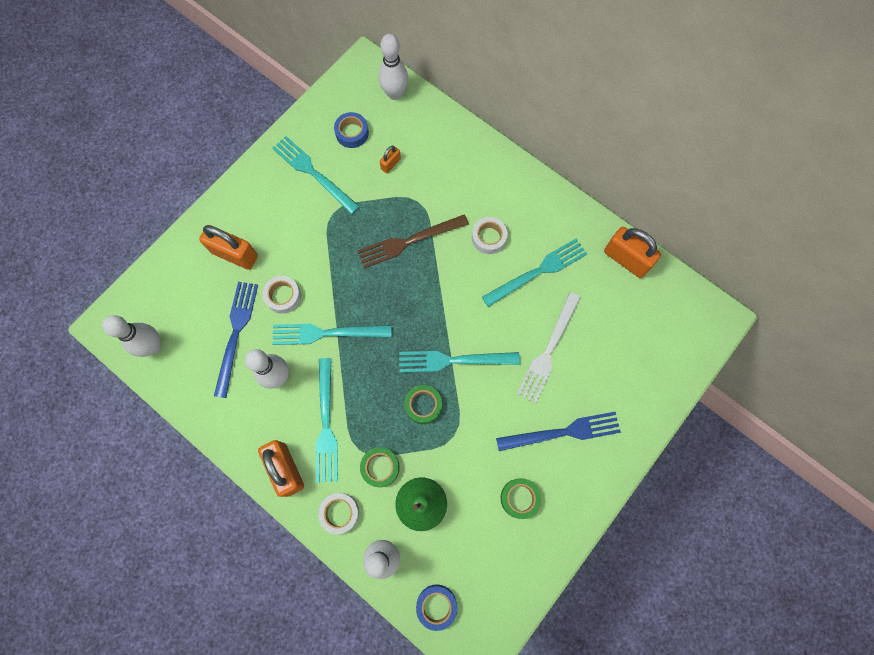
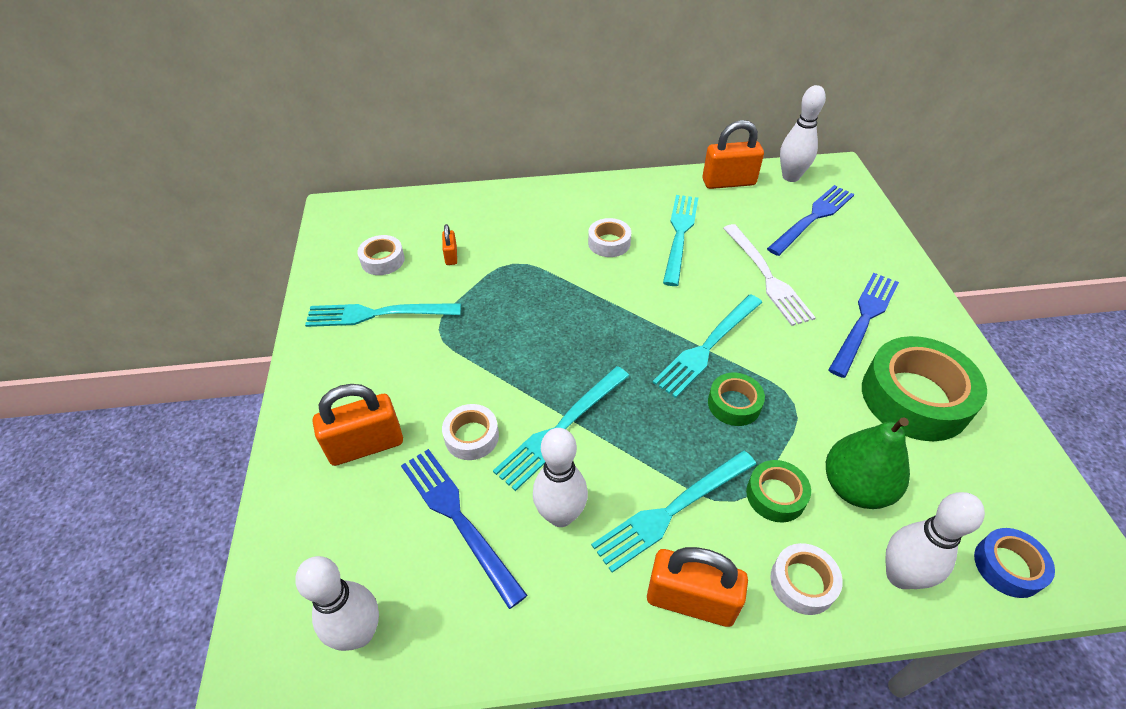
camera: 45 degrees left, 25 degrees down
turquoise fork [315,358,338,483] -> turquoise fork turned 105 degrees clockwise [591,450,756,573]
blue tape [334,112,369,148] -> white tape [357,235,405,275]
brown fork [357,214,469,268] -> none
white bowling pin [378,34,408,100] -> white bowling pin moved to [780,85,826,182]
green tape [501,478,541,519] -> green tape [862,336,987,441], size x1.96
none -> blue fork [767,185,854,256]

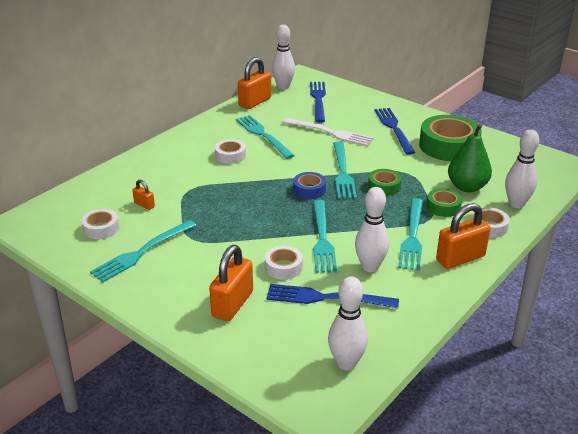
camera: 45 degrees left, 15 degrees down
blue tape [974,528,1055,598] -> blue tape moved to [293,172,326,199]

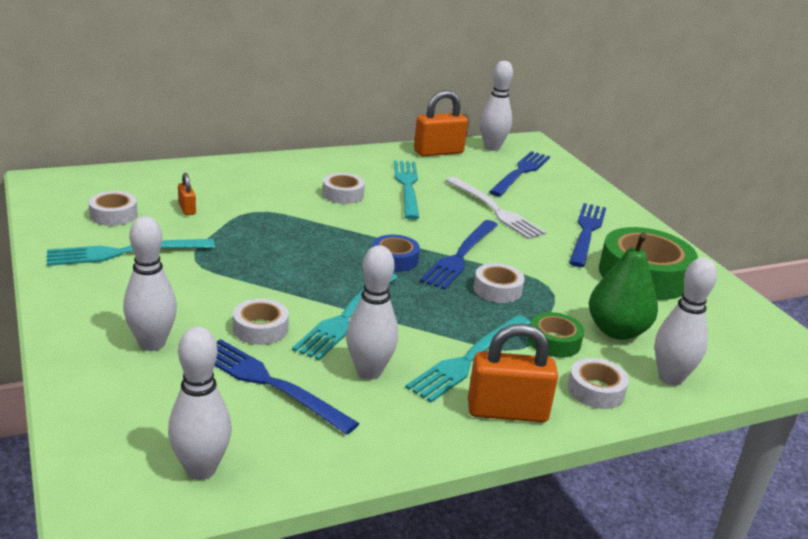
camera: 25 degrees right, 5 degrees down
orange padlock [209,245,253,321] -> white bowling pin [123,216,177,351]
turquoise fork [333,142,357,199] -> blue fork [420,220,498,290]
green tape [368,169,402,196] -> white tape [474,263,525,303]

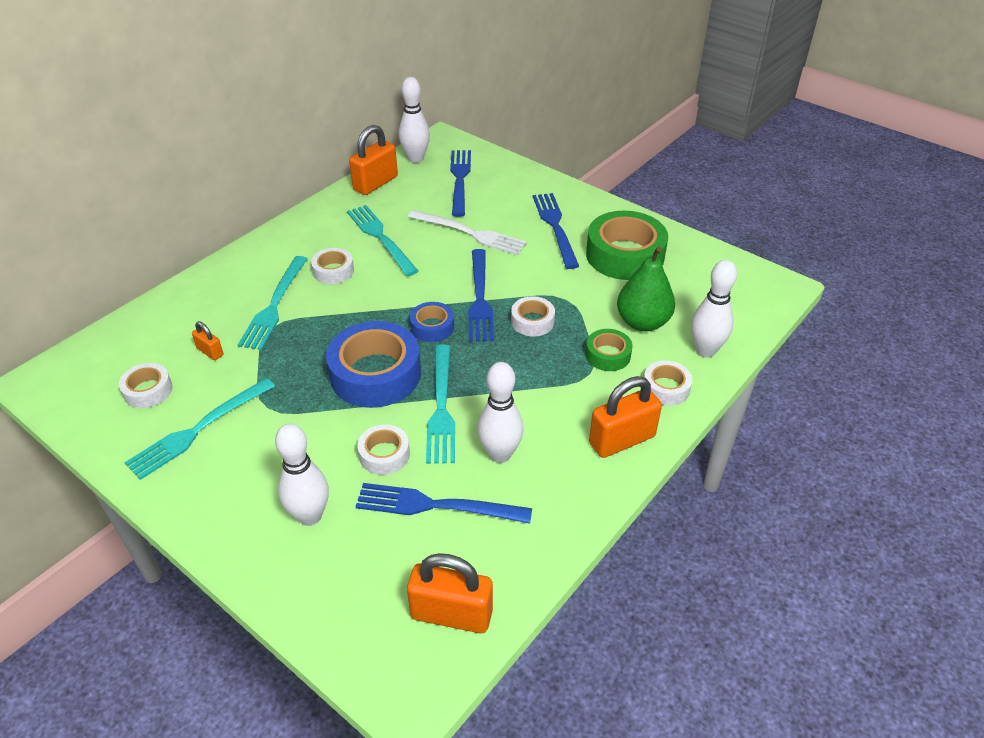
camera: 25 degrees left, 15 degrees up
white bowling pin [168,327,232,480] -> orange padlock [407,553,493,633]
turquoise fork [405,315,531,403] -> turquoise fork moved to [238,256,308,350]
none -> blue tape [326,321,421,408]

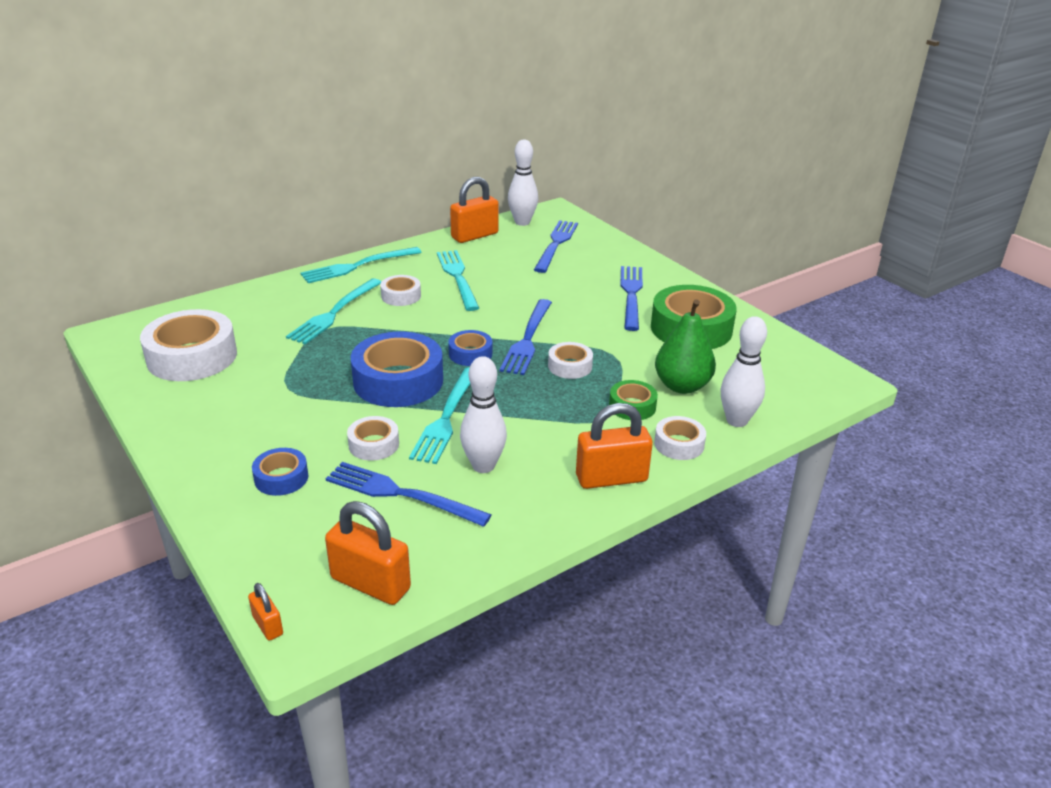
camera: 15 degrees right, 10 degrees down
white tape [119,363,173,408] -> white tape [140,309,237,381], size x1.96
turquoise fork [124,378,275,480] -> turquoise fork moved to [300,247,422,283]
orange padlock [192,321,223,360] -> orange padlock moved to [248,583,283,641]
white bowling pin [275,424,329,526] -> blue tape [252,448,308,496]
white fork [408,210,527,255] -> none

